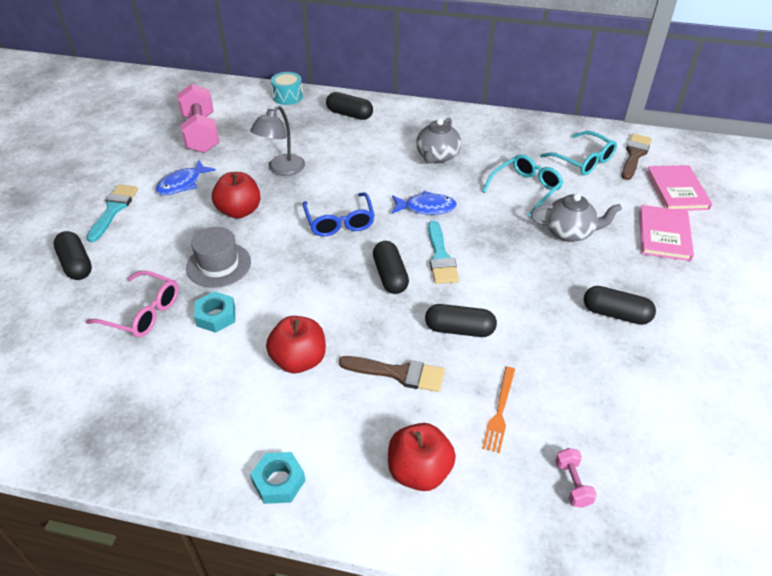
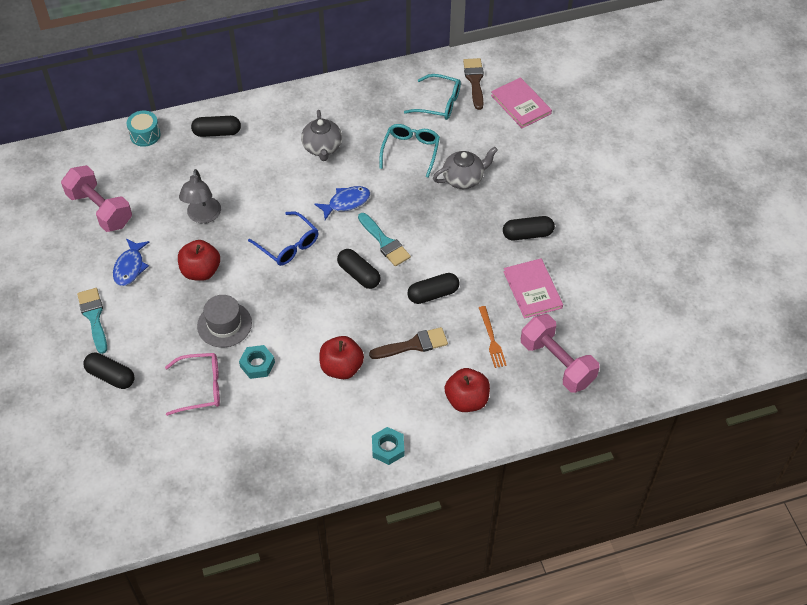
camera: 30 degrees left, 10 degrees up
pink dumbbell [555,448,597,508] -> pink dumbbell [521,314,600,393], size x2.28
pink book [639,205,694,261] -> pink book moved to [504,258,563,319]

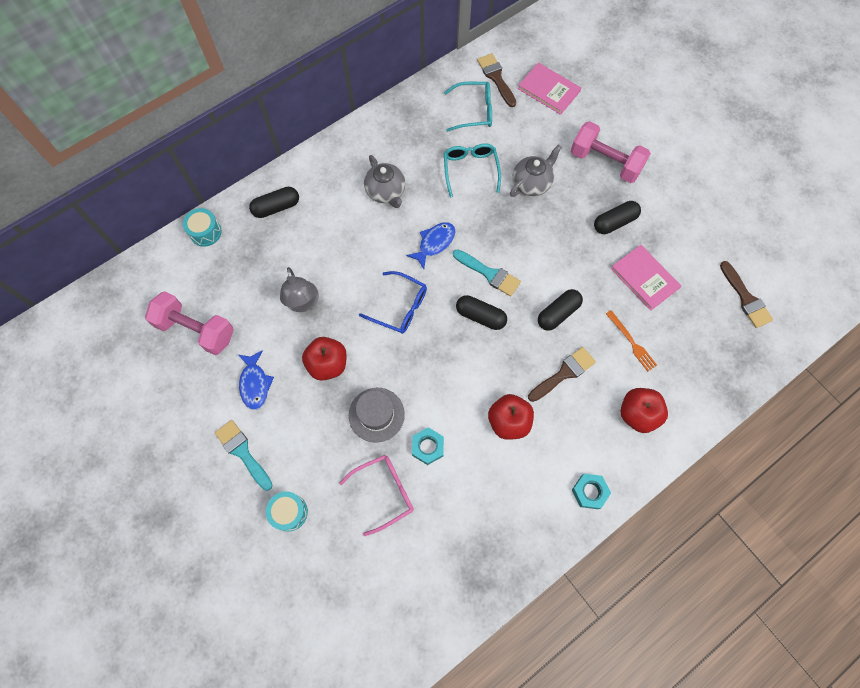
camera: 20 degrees left, 15 degrees up
black capsule [83,353,135,389] -> turquoise drum [266,491,308,532]
pink dumbbell [521,314,600,393] -> pink dumbbell moved to [571,121,651,183]
none -> brown brush [720,261,773,328]

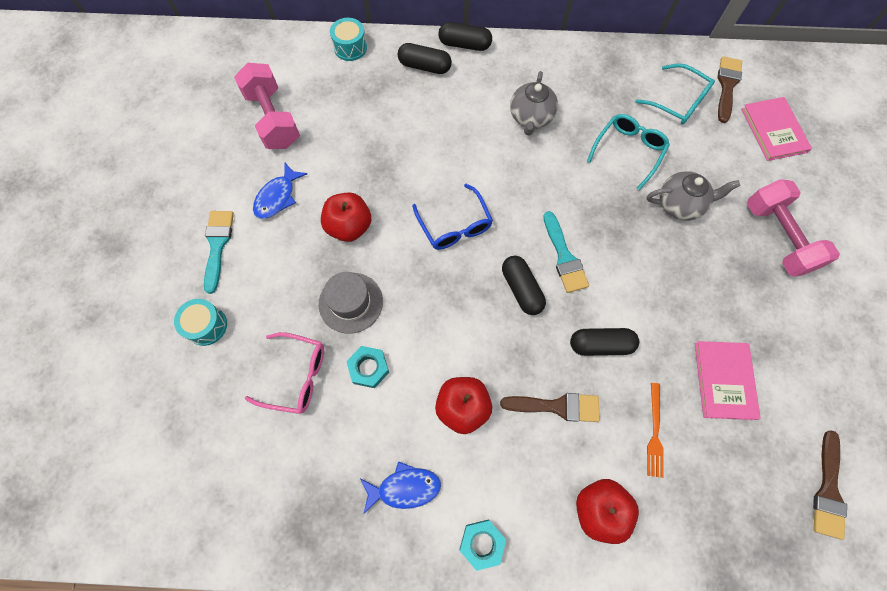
camera: 40 degrees right, 0 degrees up
grey lamp [280,267,319,312] -> none
blue fish [406,223,455,269] -> blue fish moved to [360,461,441,513]
black capsule [594,201,641,234] -> black capsule moved to [438,22,492,51]

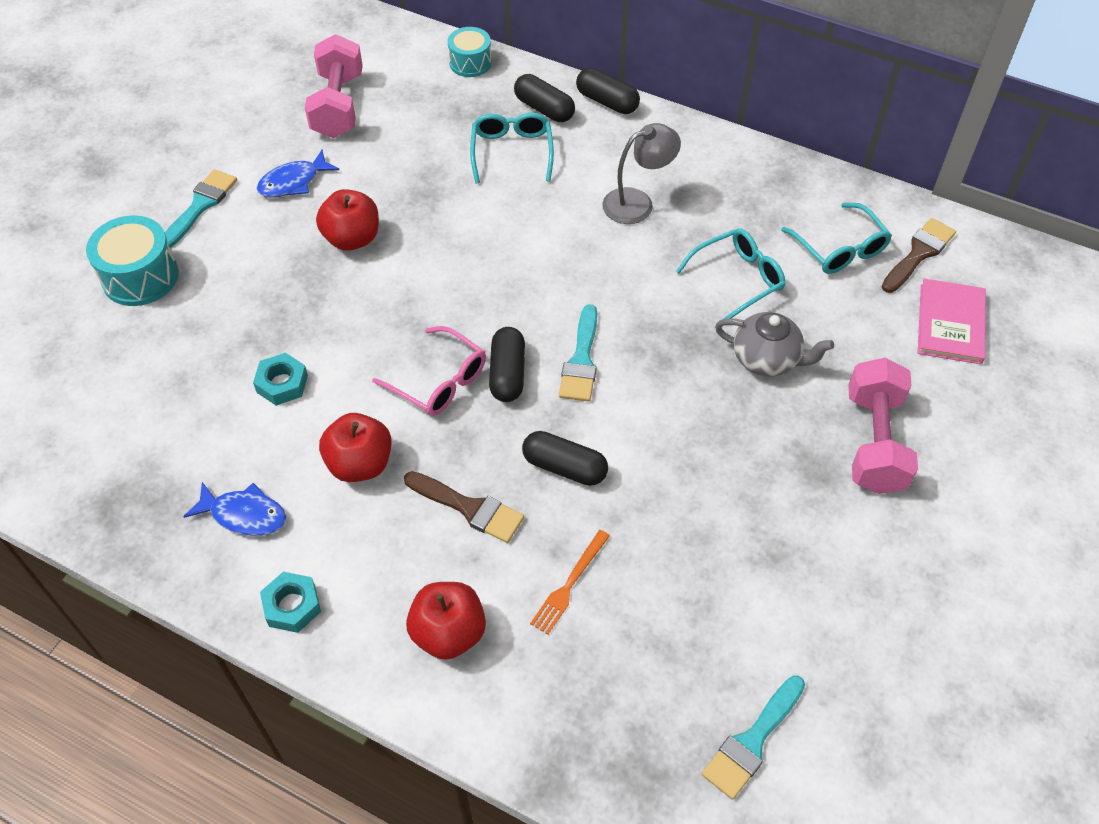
camera: 25 degrees right, 15 degrees down
turquoise drum [174,299,227,346] -> turquoise drum [86,215,179,306], size x1.53
pink glasses [244,332,324,414] -> pink glasses moved to [372,326,486,416]
grey hat [319,272,383,334] -> none
blue glasses [412,184,493,250] -> none
grey teapot [510,71,558,136] -> grey lamp [602,123,681,224]
pink book [695,341,761,420] -> none
brown brush [813,430,847,540] -> turquoise brush [702,676,805,800]
none -> turquoise glasses [470,113,554,184]

